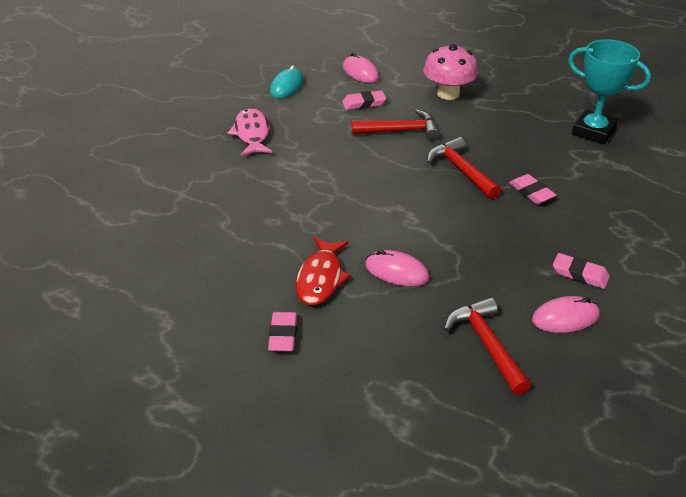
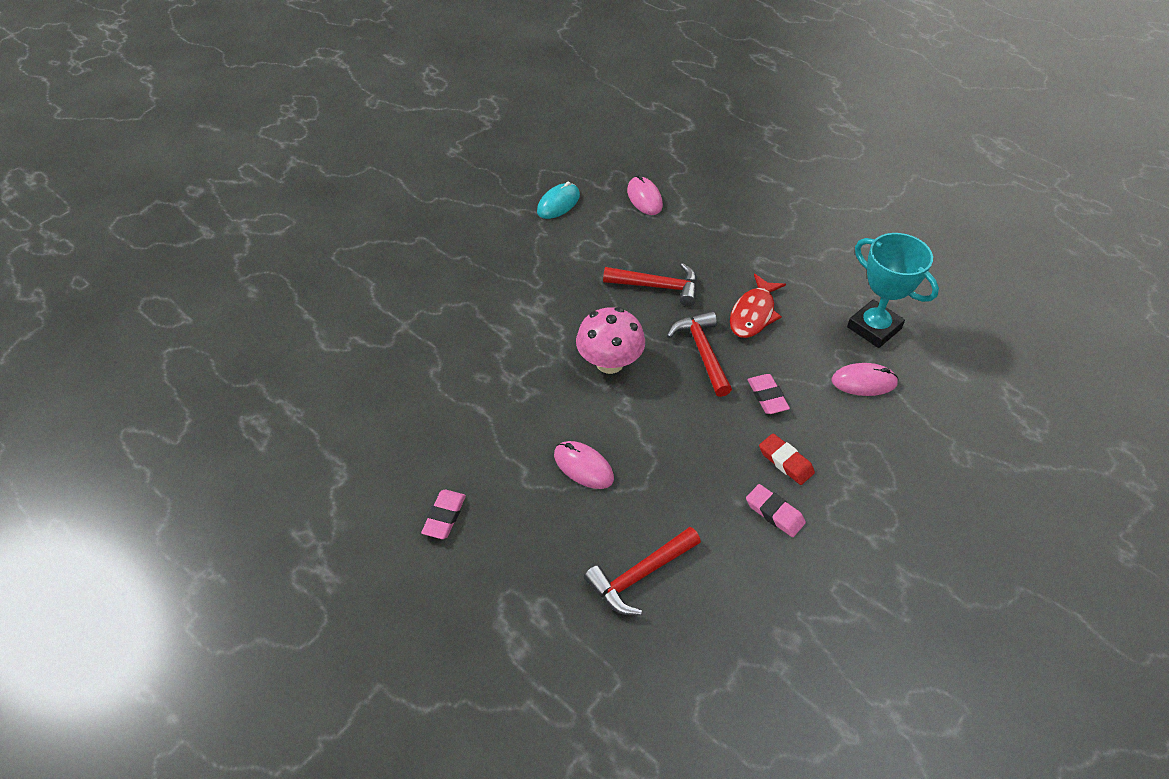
camera: 15 degrees right, 10 degrees up
pink fish [228,108,272,156] -> none
red fish [296,237,351,305] -> red fish moved to [730,274,786,338]
pink eraser [342,90,386,110] -> none
pink mushroom [423,44,478,100] -> pink mushroom moved to [576,307,645,374]
red hammer [444,297,531,395] -> red hammer turned 120 degrees counterclockwise [584,527,701,615]
pink mouse [532,296,600,333] -> pink mouse moved to [831,363,899,396]
none -> red eraser [759,433,815,485]

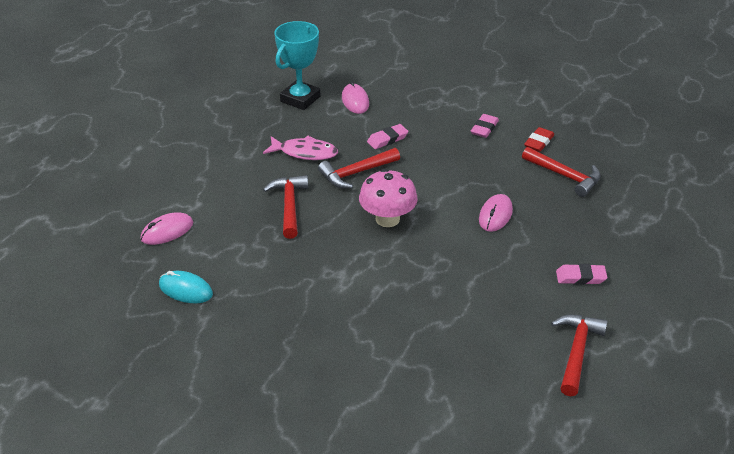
camera: 105 degrees left, 10 degrees down
red fish [730,274,786,338] -> pink fish [263,136,338,160]
red eraser [759,433,815,485] -> red eraser moved to [524,127,555,152]
none -> red hammer [551,315,608,397]

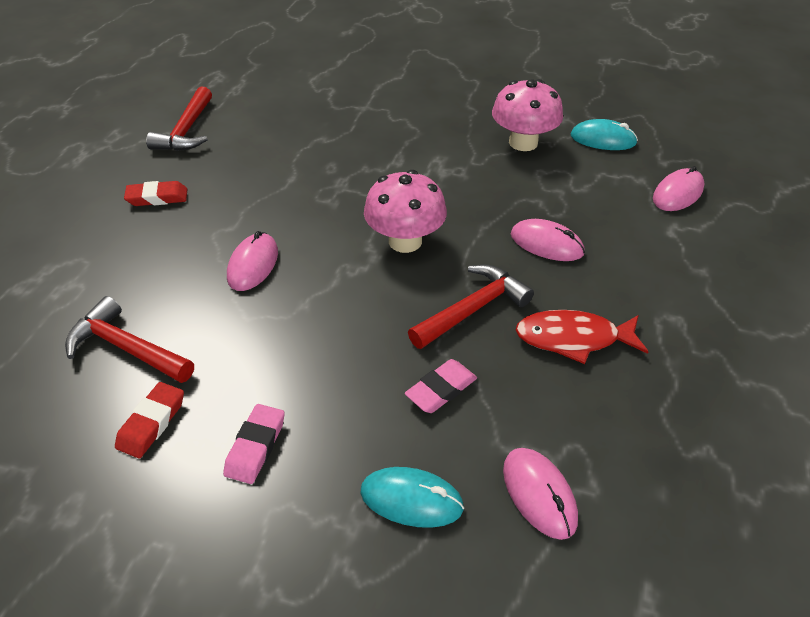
camera: 170 degrees right, 5 degrees up
pink fish [263,136,338,160] -> red fish [516,310,649,364]
red hammer [263,175,308,239] -> pink mouse [511,219,585,261]
turquoise trophy [274,21,321,110] -> none
pink eraser [556,264,607,285] -> red eraser [124,181,187,206]
none -> turquoise mouse [360,467,464,528]
none -> pink mushroom [492,79,563,151]

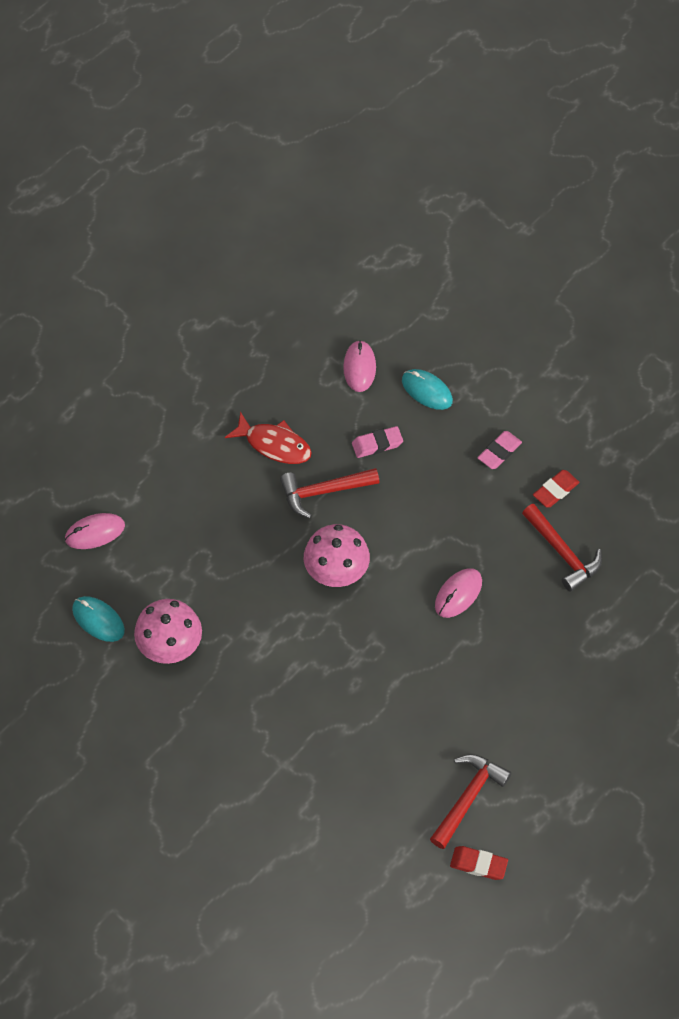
camera: 155 degrees left, 15 degrees up
red eraser [124,181,187,206] -> red eraser moved to [450,846,508,880]
pink mouse [511,219,585,261] -> none

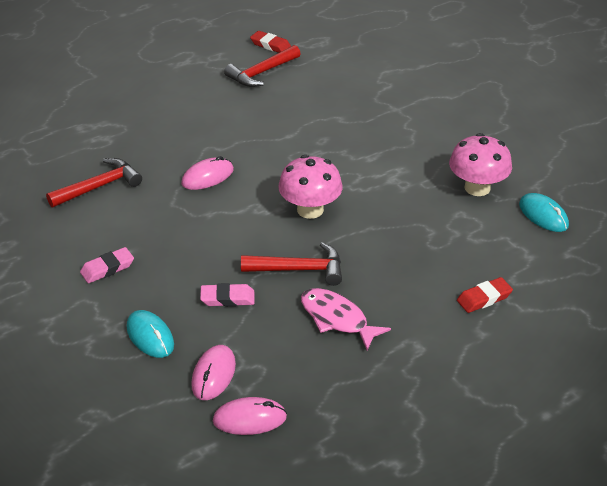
camera: 165 degrees left, 20 degrees down
pink mouse [65,513,125,549] -> pink mouse moved to [213,397,287,435]
red fish [225,412,312,464] -> pink fish [301,288,391,350]
red hammer [522,504,602,592] -> red hammer turned 75 degrees clockwise [46,158,142,207]
red eraser [533,470,580,507] -> red eraser moved to [457,277,513,313]

